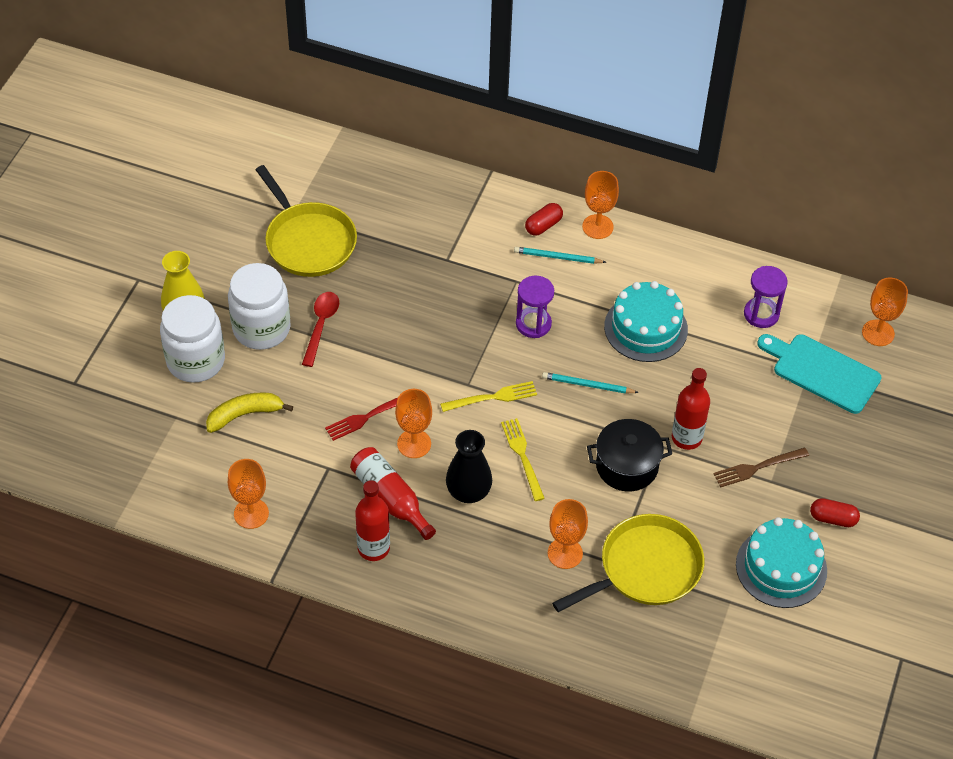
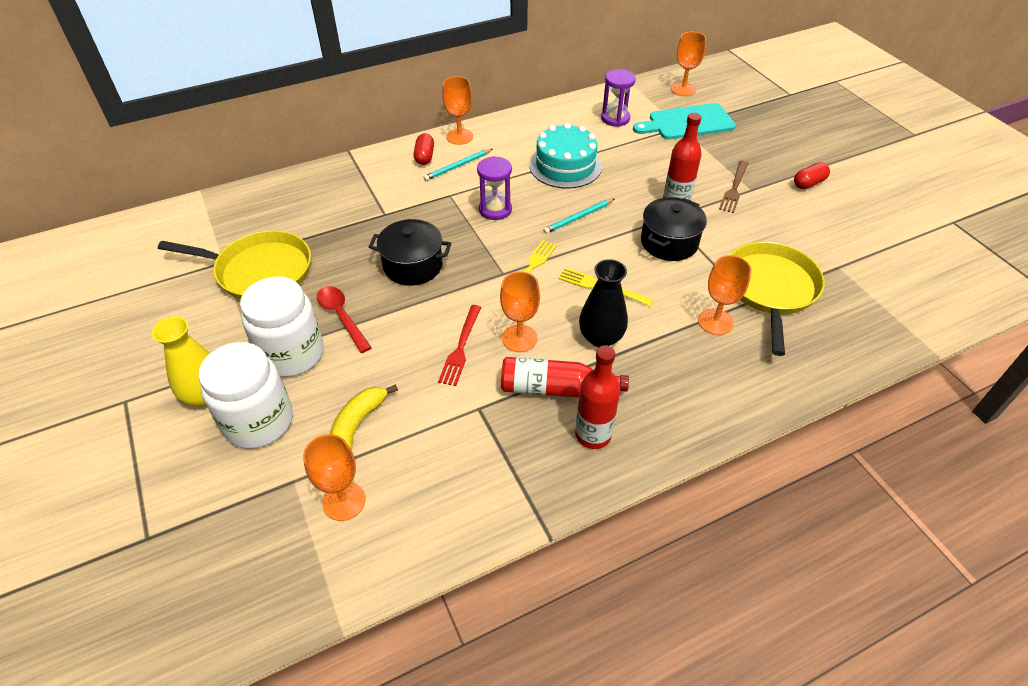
camera: 45 degrees left, 5 degrees down
orange goblet [228,459,269,529] -> orange goblet moved to [303,434,366,521]
turquoise cake [736,517,827,608] -> none
none -> black pot [369,219,451,286]

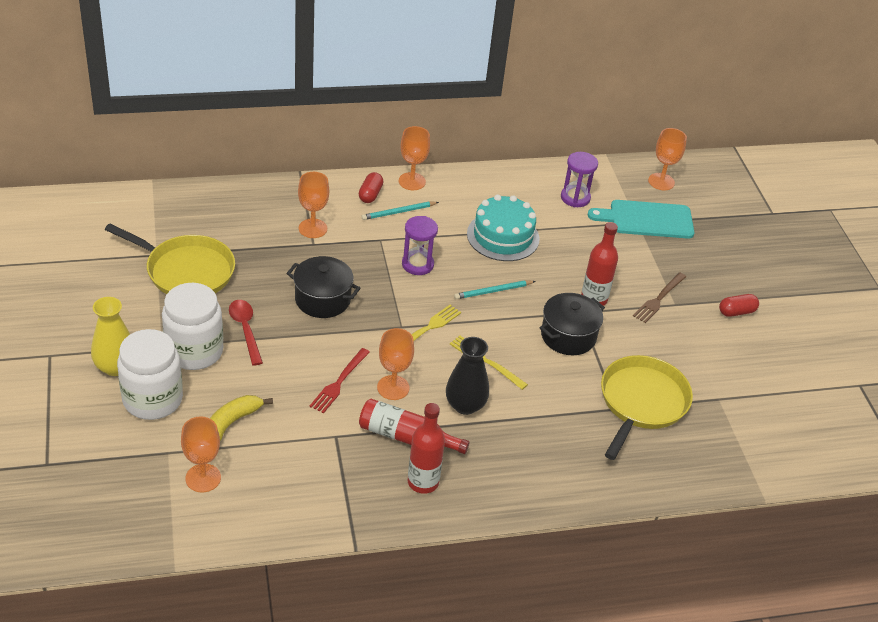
camera: 10 degrees right, 5 degrees down
orange goblet [698,255,751,335] -> orange goblet moved to [298,172,329,238]

